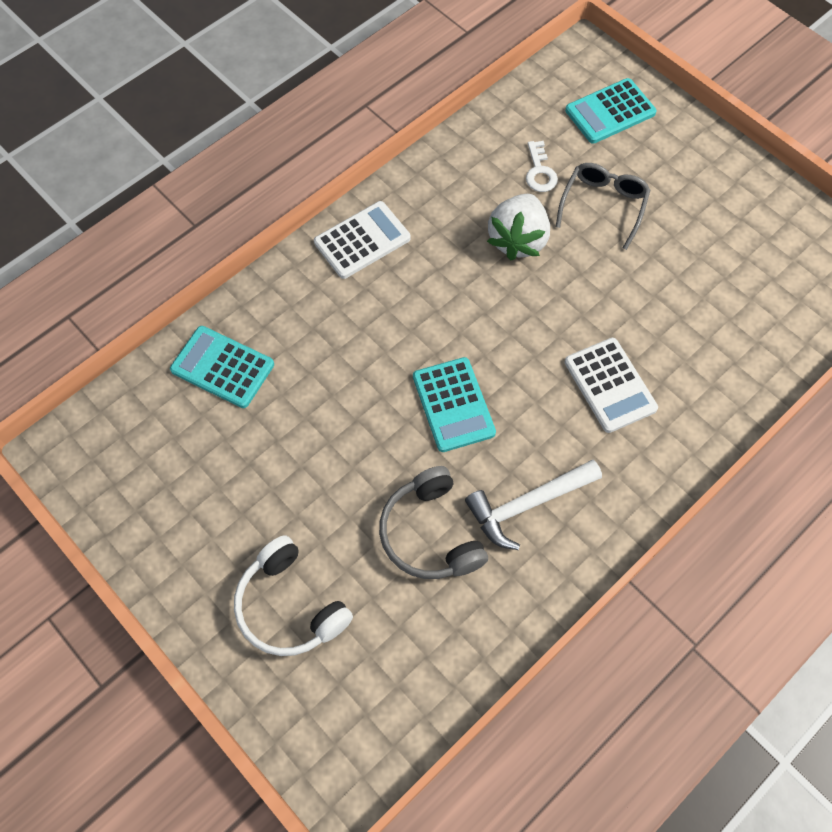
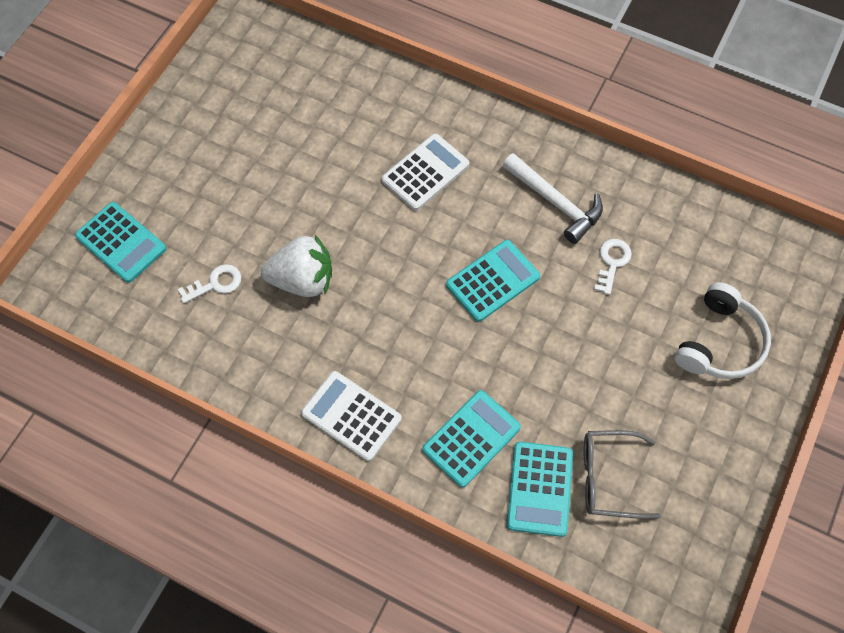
camera: 110 degrees left, 0 degrees up
grey headphones [379,466,488,579] -> white key [594,239,632,295]
grey glasses [556,163,650,250] -> grey glasses moved to [584,430,661,519]
none -> turquoise calculator [422,390,521,487]

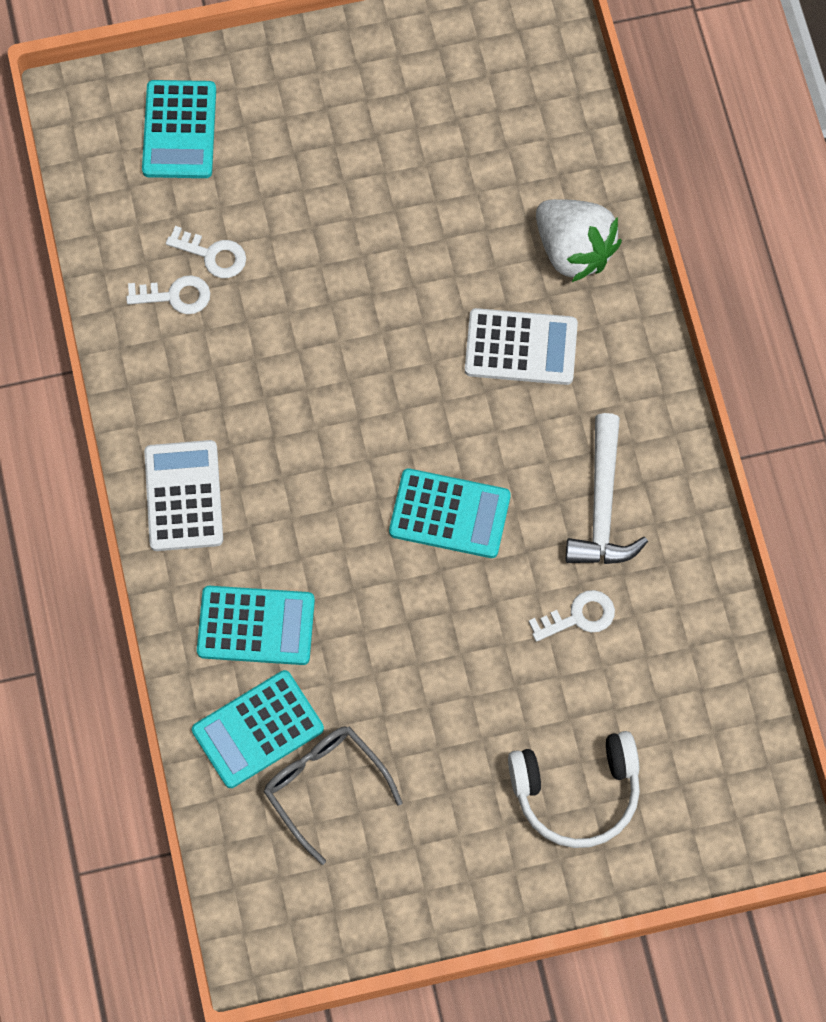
camera: 50 degrees right, 5 degrees up
white strawberry [261,235,332,297] -> white strawberry moved to [536,199,622,282]
none -> white key [126,275,210,314]

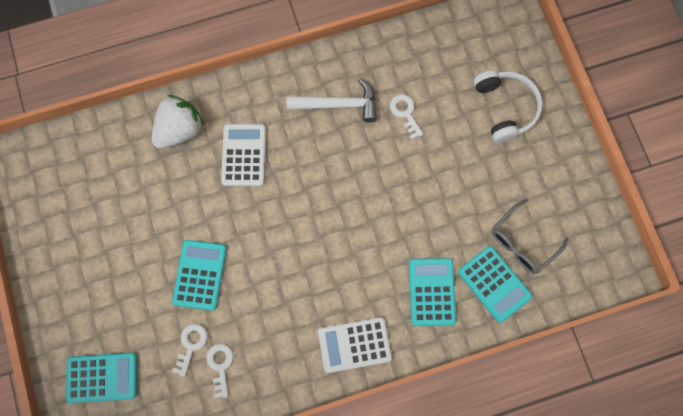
camera: 95 degrees left, 5 degrees up
turquoise calculator [389,469,511,558] -> turquoise calculator moved to [172,240,227,311]

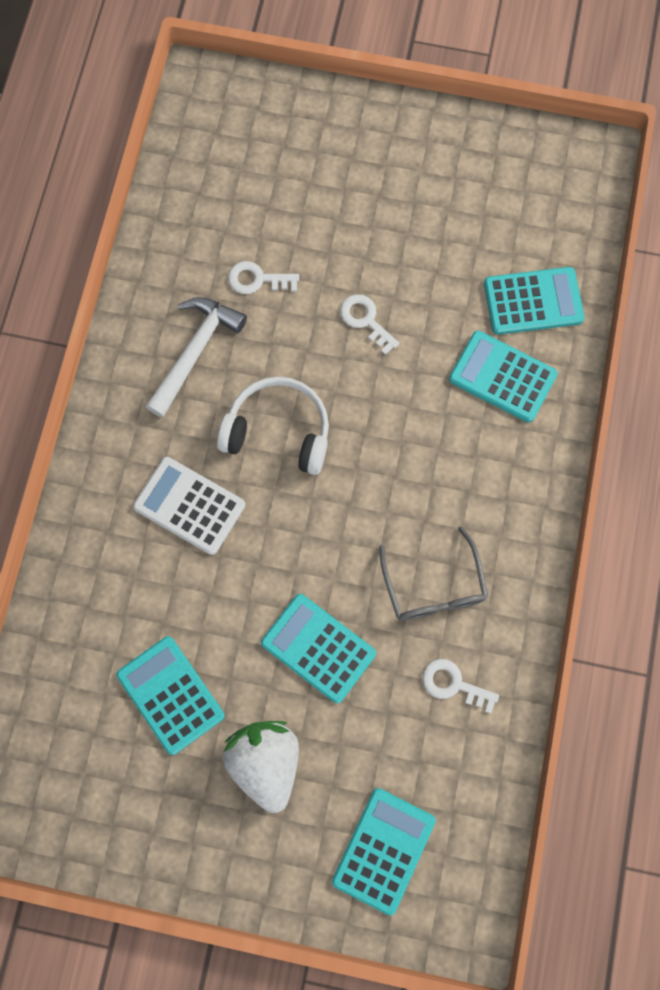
camera: 60 degrees left, 0 degrees up
white strawberry [152,95,205,149] -> white strawberry moved to [223,721,299,813]
white key [172,324,207,377] -> white key moved to [340,294,399,355]
white calculator [318,317,392,373] -> none
white headphones [474,70,543,143] -> white headphones moved to [217,377,329,475]
grey glasses [492,199,568,274] -> grey glasses moved to [379,526,488,621]
none -> turquoise calculator [116,636,225,755]

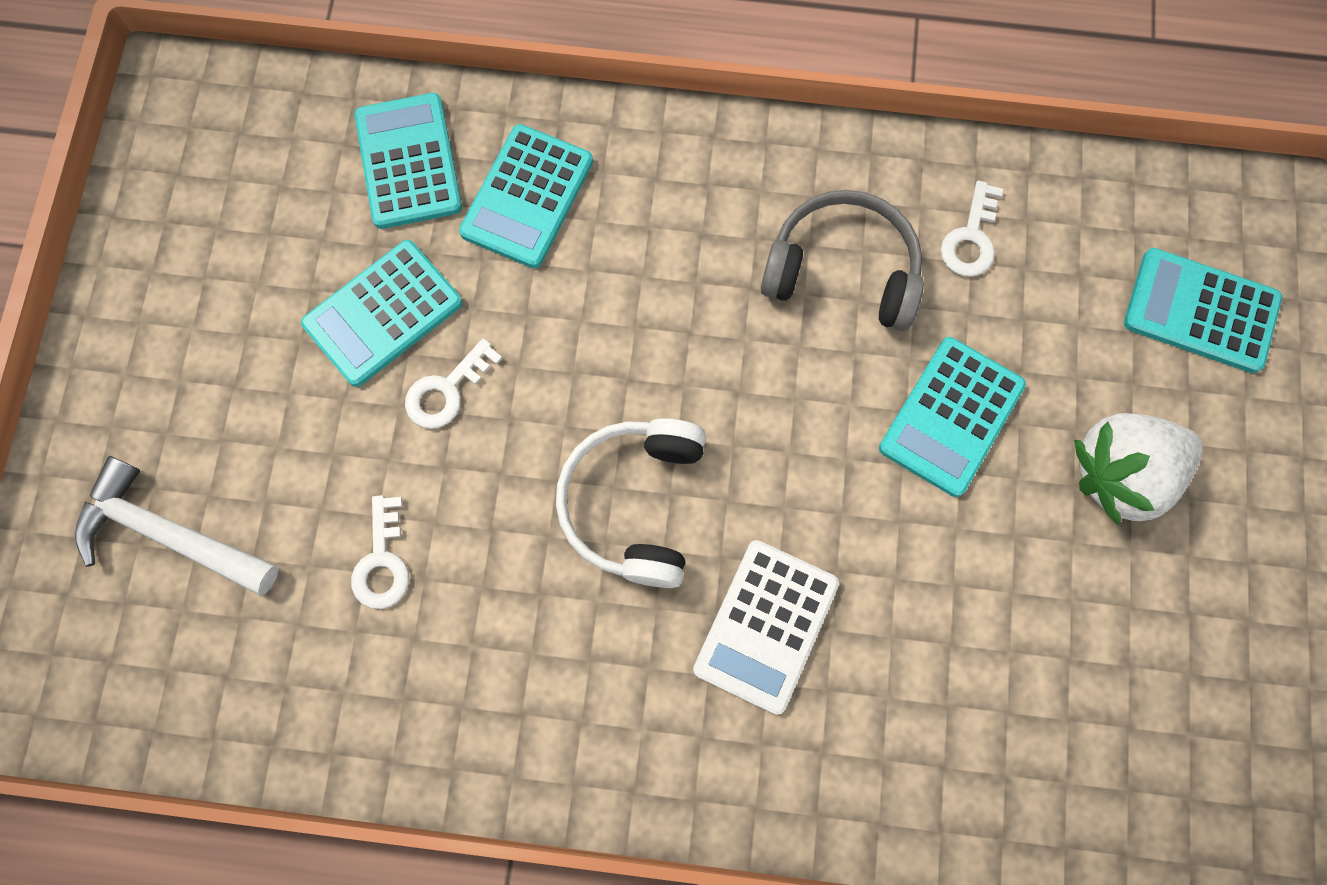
camera: 95 degrees left, 0 degrees up
turquoise calculator [116,636,225,755] -> turquoise calculator moved to [301,240,463,387]
white hammer [146,297,247,418] -> white hammer moved to [75,456,279,596]
grey glasses [379,526,488,621] -> grey headphones [761,190,924,331]

